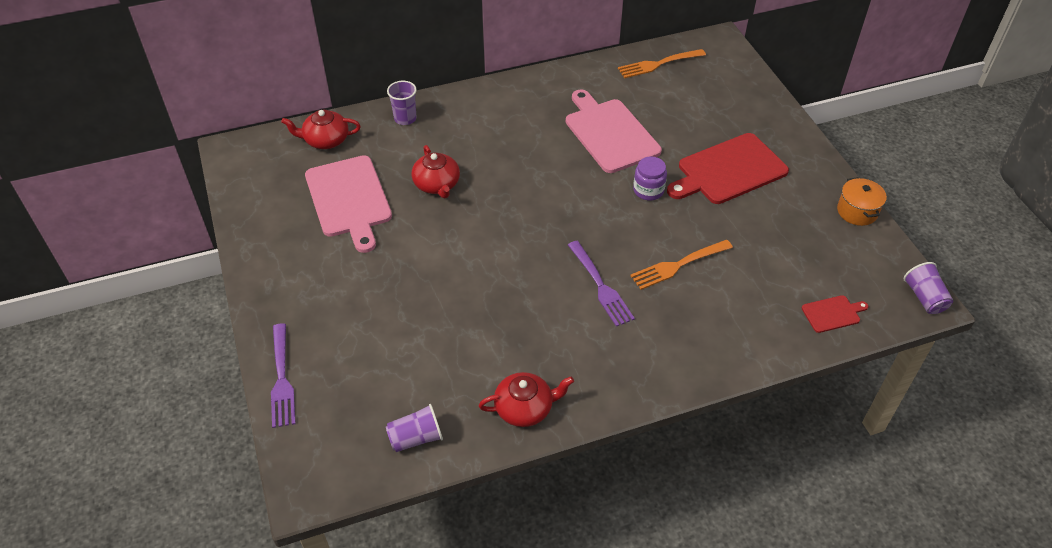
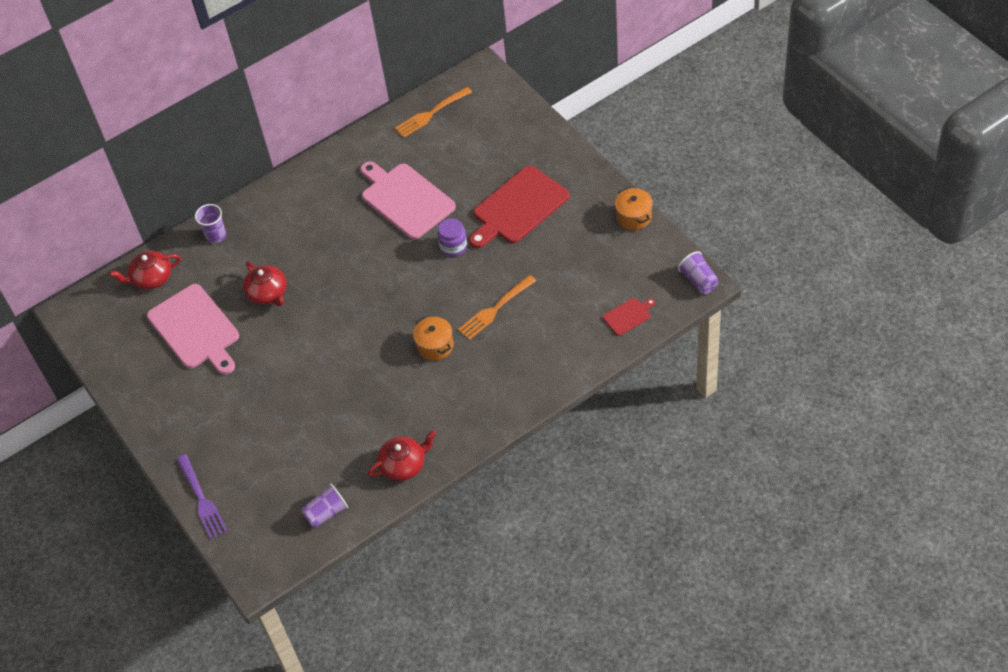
camera: 10 degrees left, 5 degrees up
purple fork [568,241,635,327] -> orange pot [413,316,454,361]

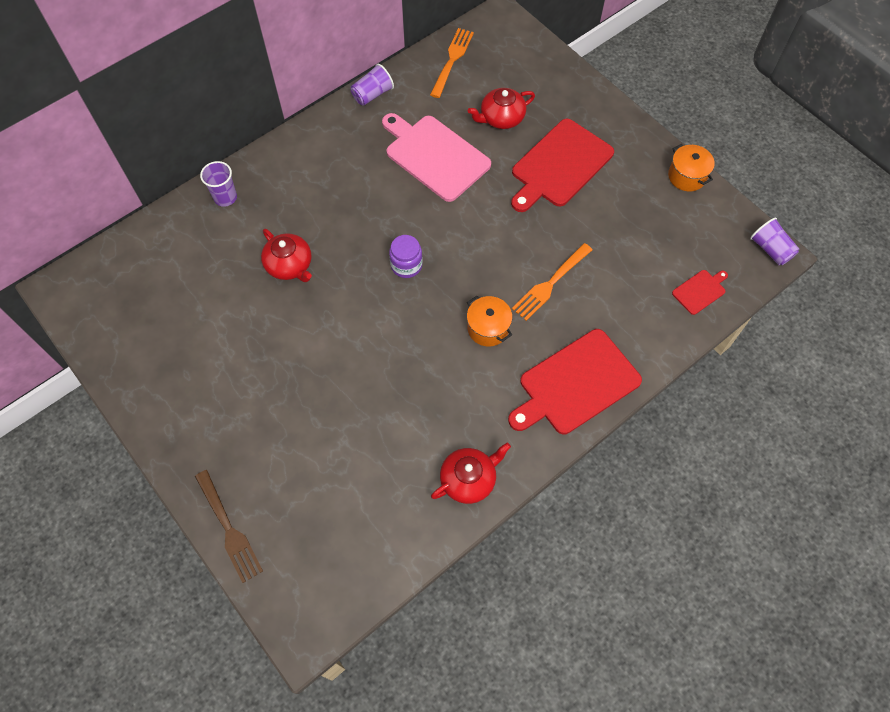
camera: 10 degrees left, 10 degrees up
red teapot [109,251,181,289] -> red teapot moved to [468,88,535,129]
pink cutting board [147,284,239,375] -> none
purple fork [176,454,227,539] -> brown fork [195,470,263,583]
purple cup [301,483,348,528] -> purple cup moved to [351,64,394,106]
orange fork [395,87,472,138] -> orange fork turned 150 degrees clockwise [430,28,474,98]
purple jar [437,219,467,257] -> purple jar moved to [389,235,423,278]
none -> red cutting board [508,329,642,434]

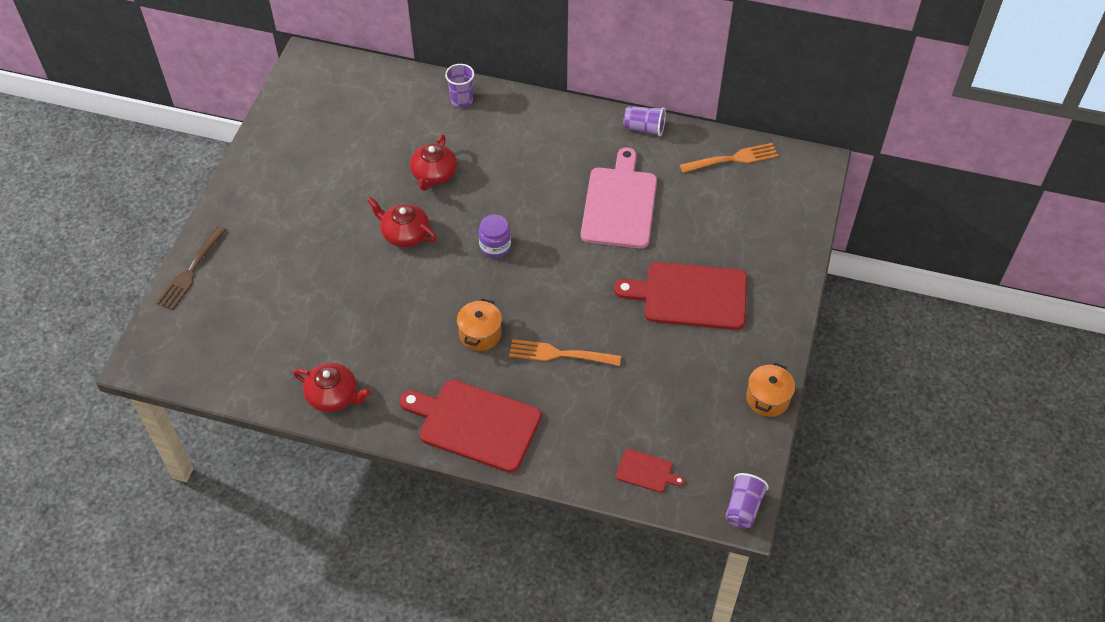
camera: 55 degrees right, 10 degrees down
red teapot [468,88,535,129] -> red teapot moved to [367,197,437,247]

